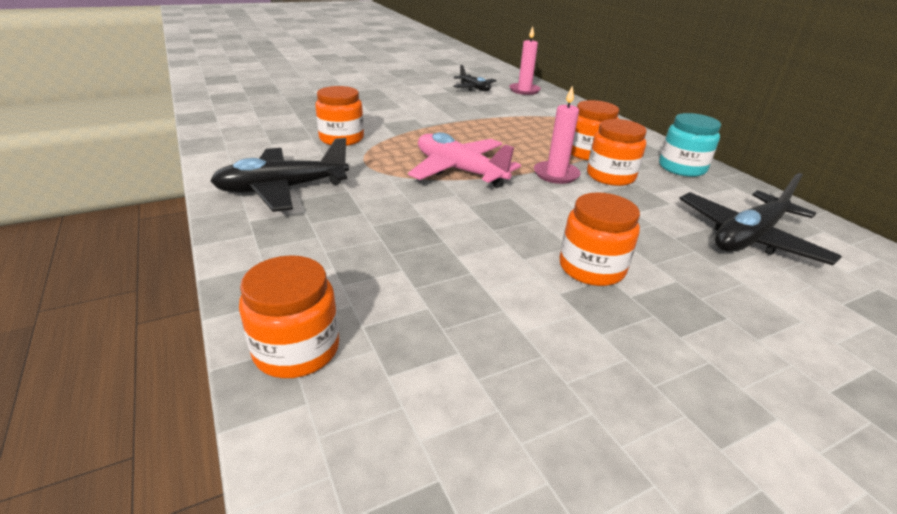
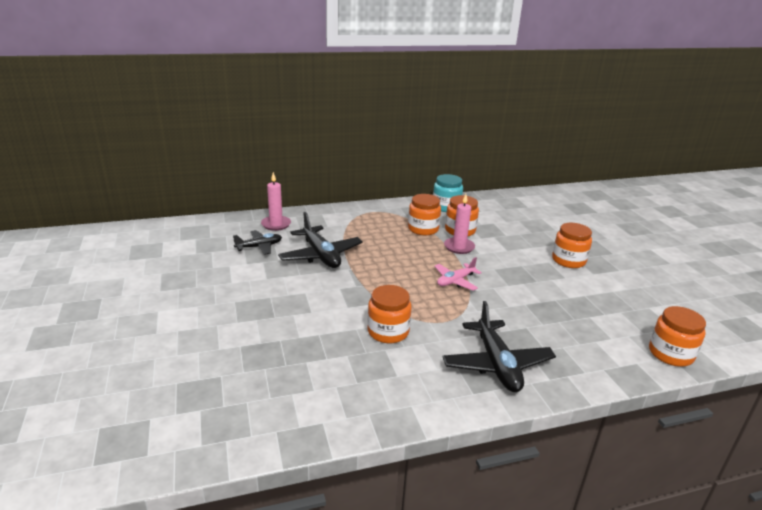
camera: 80 degrees left, 5 degrees down
pink plane [408,132,521,188] -> pink plane [434,257,482,290], size x0.60
black plane [679,173,842,265] -> black plane moved to [278,212,363,268]

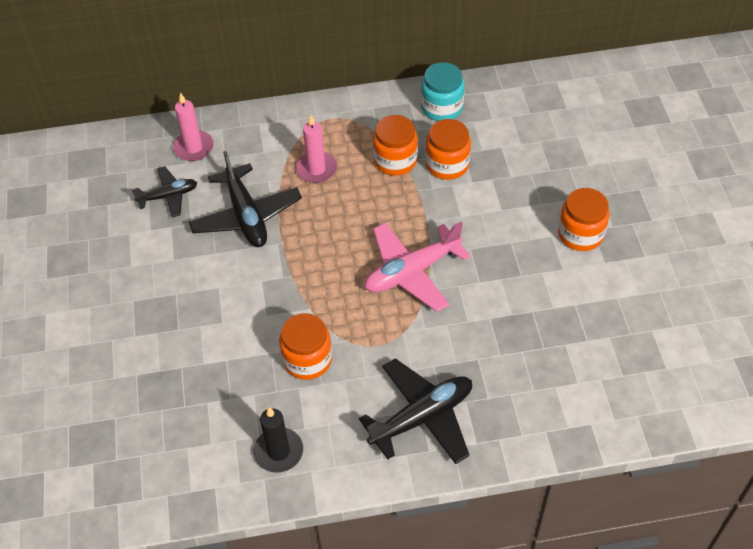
camera: 10 degrees right, 25 degrees up
pink plane [434,257,482,290] -> pink plane [365,222,470,312], size x1.67
black plane [442,301,556,392] -> black plane turned 120 degrees counterclockwise [359,358,472,464]
pink candle [444,194,475,254] -> pink candle moved to [296,115,337,183]
orange jar [649,306,706,367] -> none
none -> black candle [254,407,303,473]

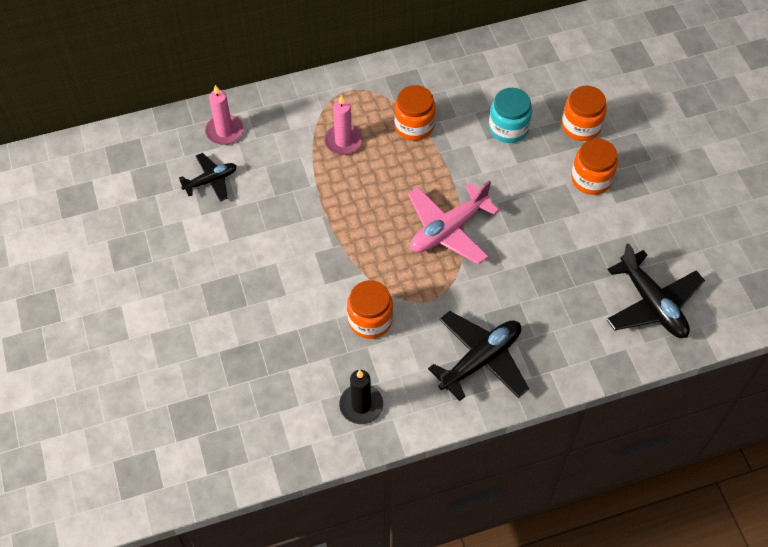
camera: 10 degrees left, 5 degrees up
black plane [189,151,302,247] -> black plane moved to [606,243,705,338]
turquoise jar [421,62,465,121] -> turquoise jar moved to [489,88,532,143]
orange jar [425,119,471,180] -> orange jar moved to [562,86,607,141]

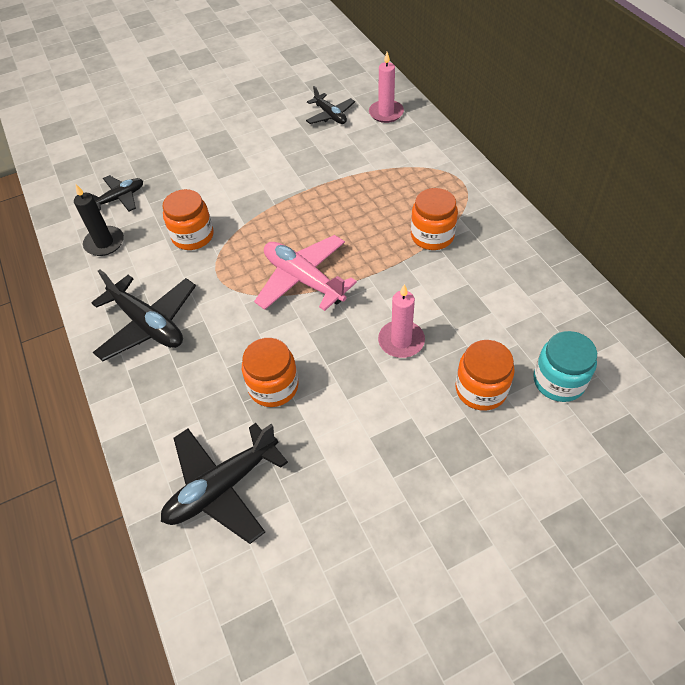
camera: 85 degrees right, 5 degrees down
pink candle [324,95,363,155] -> pink candle moved to [378,284,425,358]
turquoise jar [489,88,532,143] -> turquoise jar moved to [534,331,597,402]
orange jar [571,138,618,195] -> orange jar moved to [242,338,299,407]
none -> black plane [91,175,143,211]

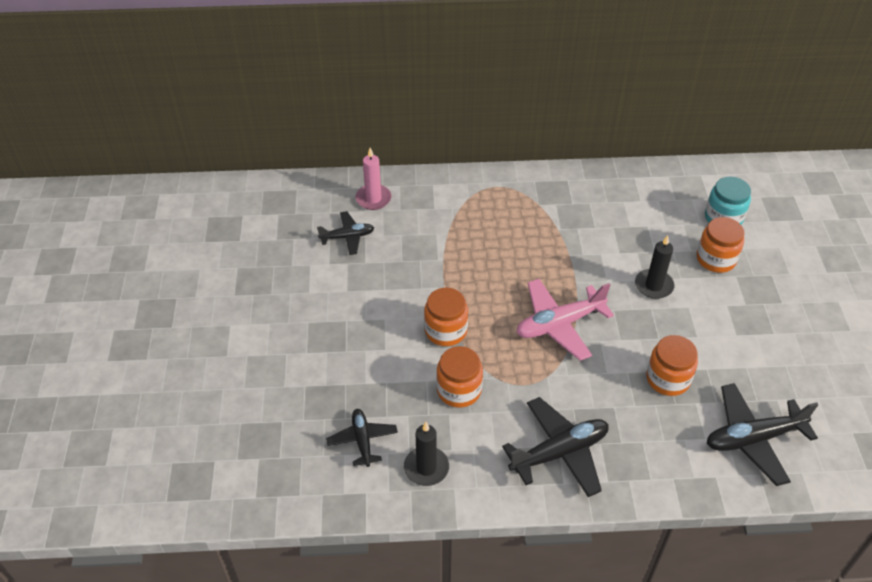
camera: 70 degrees left, 5 degrees down
black plane [161,423,288,544] -> black plane turned 90 degrees clockwise [707,383,818,486]
pink candle [378,284,425,358] -> black candle [635,235,674,299]
orange jar [411,188,458,250] -> orange jar moved to [424,287,468,346]

